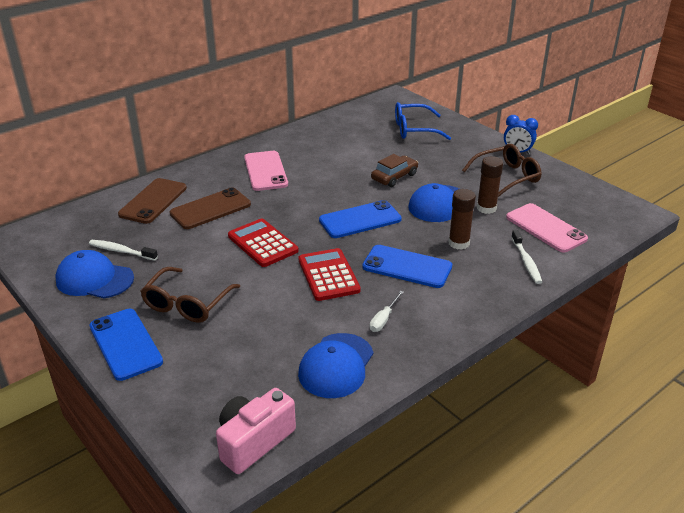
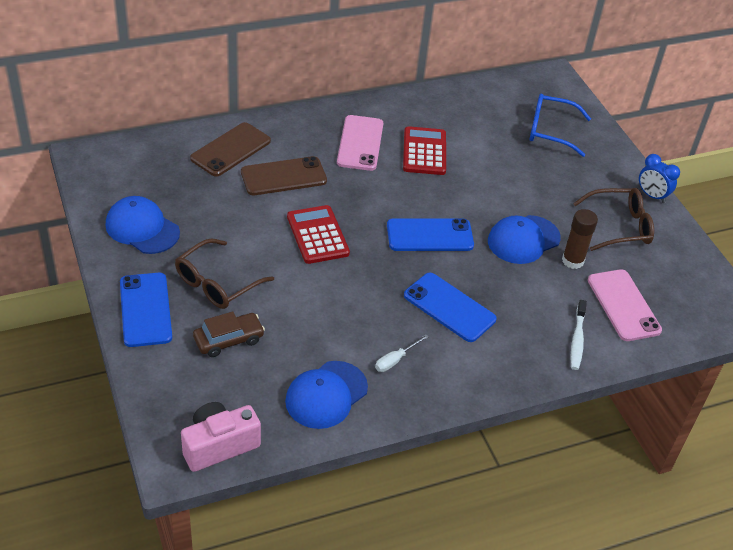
camera: 15 degrees right, 10 degrees up
white toothbrush [89,240,158,261] -> none
red calculator [298,248,361,301] -> red calculator moved to [403,126,446,175]
brown car [371,154,418,187] -> brown car moved to [193,311,265,357]
brown glue stick [448,189,476,250] -> none

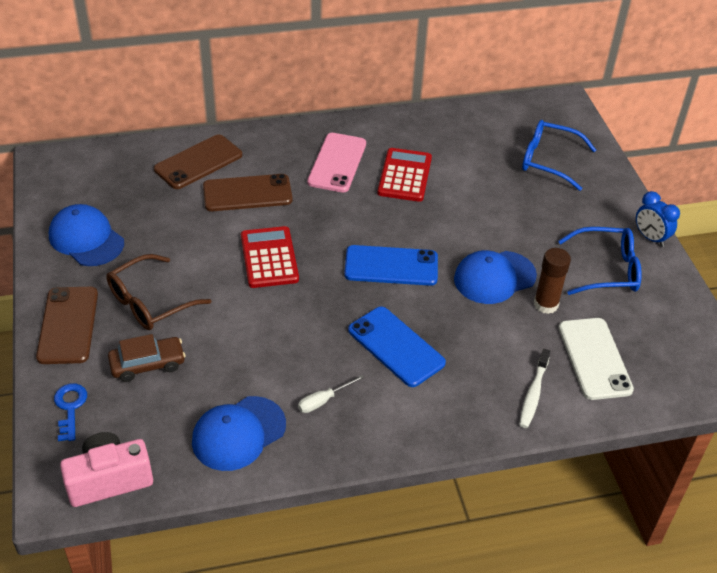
camera: 10 degrees right, 0 degrees up
blue phone [120,273,172,347] -> brown phone [36,287,98,364]
brown glasses [573,188,654,251] -> blue glasses [558,227,642,295]
pink phone [588,269,662,341] -> white phone [559,318,634,400]
none -> blue key [54,384,87,441]

